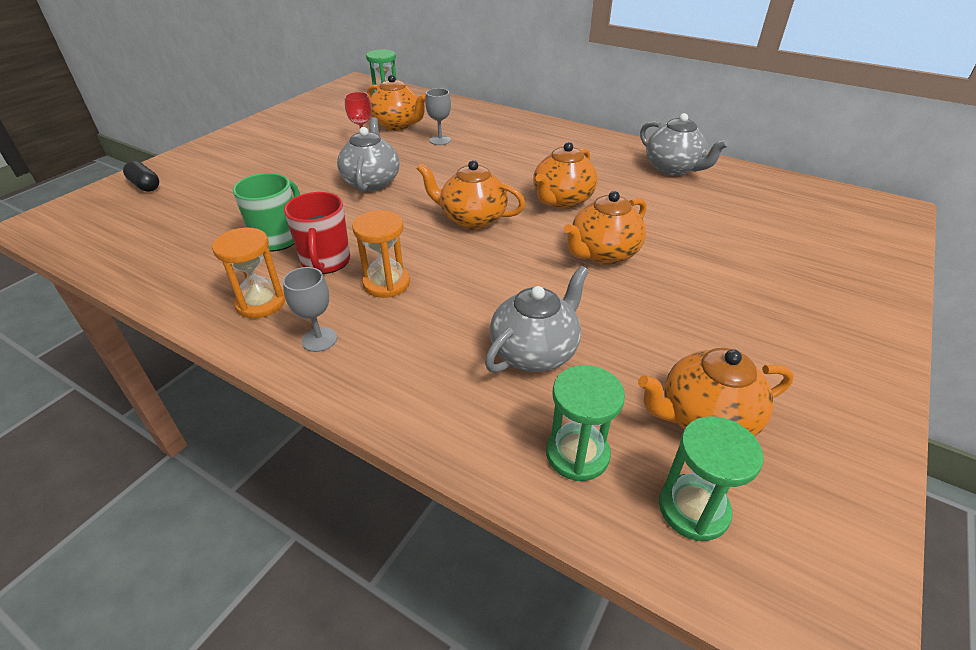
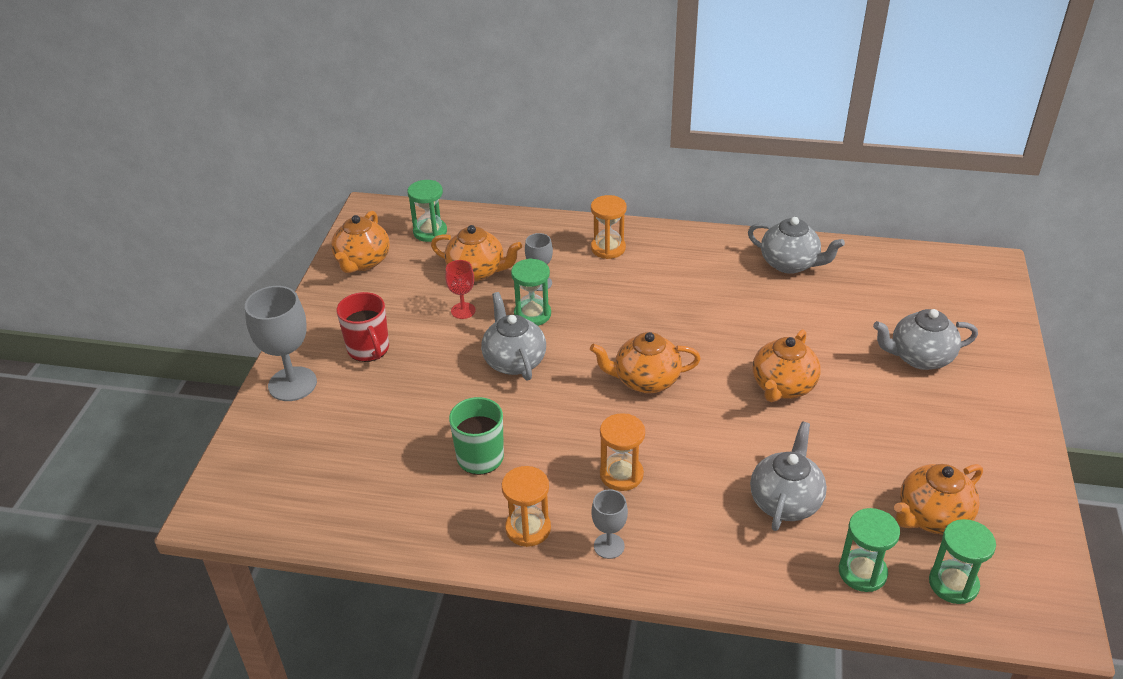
camera: 20 degrees left, 0 degrees up
black capsule [123,161,159,192] -> none
red mug [284,192,350,274] -> red mug moved to [337,292,389,362]
orange teapot [533,142,598,209] -> orange teapot moved to [331,211,390,273]
none -> grey goblet [245,286,317,401]
none -> green hourglass [511,258,551,326]
none -> orange hourglass [591,195,627,259]
none -> grey teapot [873,309,978,370]

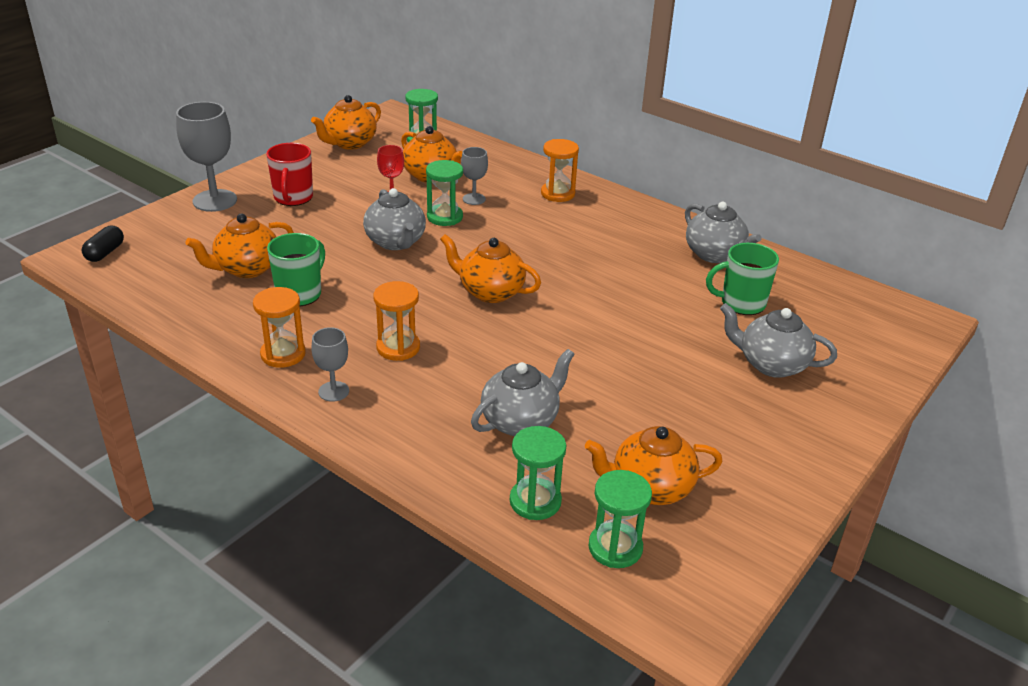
camera: 25 degrees right, 5 degrees down
grey teapot [481,292,546,381] -> grey teapot turned 150 degrees clockwise [363,188,426,250]
orange teapot [752,329,821,402] -> orange teapot moved to [186,214,294,278]
none -> black capsule [81,226,124,262]
none -> green mug [706,243,779,315]

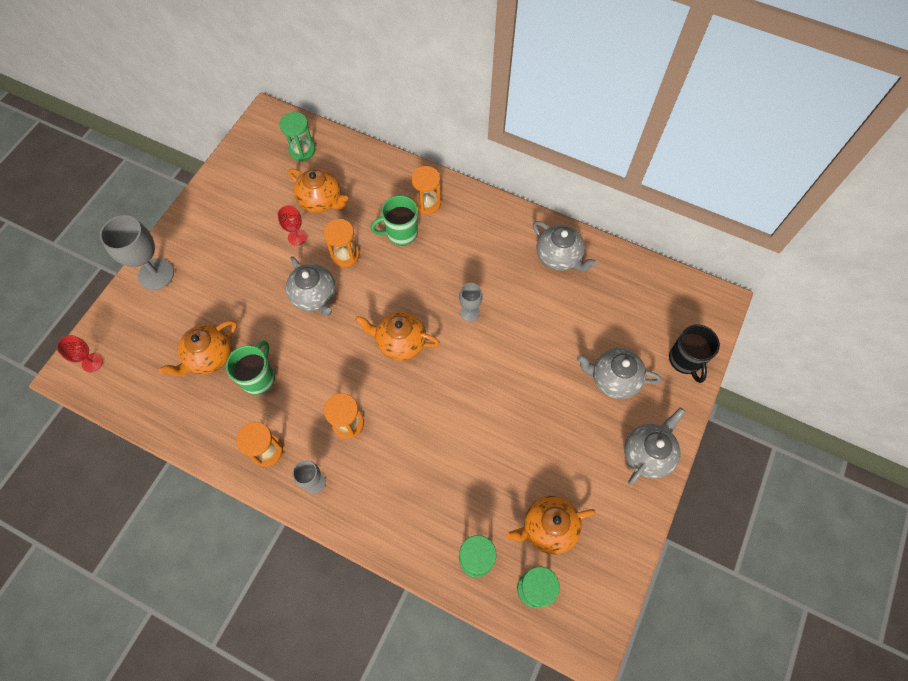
camera: 10 degrees left, 30 degrees up
black capsule [81,226,124,262] -> red goblet [57,335,103,372]
red mug [266,143,313,206] -> none
orange teapot [311,95,381,150] -> none
green hourglass [426,160,463,226] -> orange hourglass [323,219,360,267]
grey goblet [461,147,488,205] -> grey goblet moved to [459,283,483,321]
grey teapot [471,349,575,436] -> grey teapot moved to [624,408,685,485]
green mug [706,243,779,315] -> green mug moved to [371,196,418,246]
none -> black mug [669,324,720,383]

